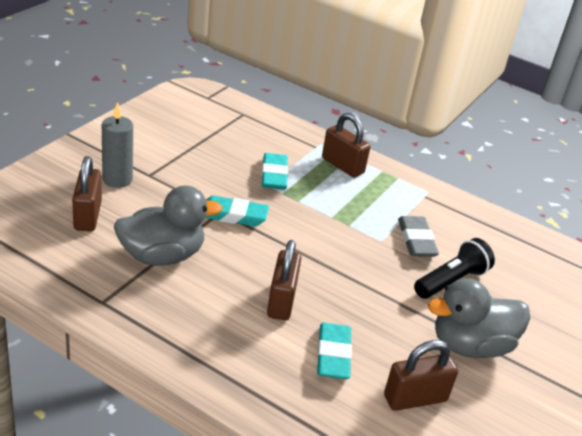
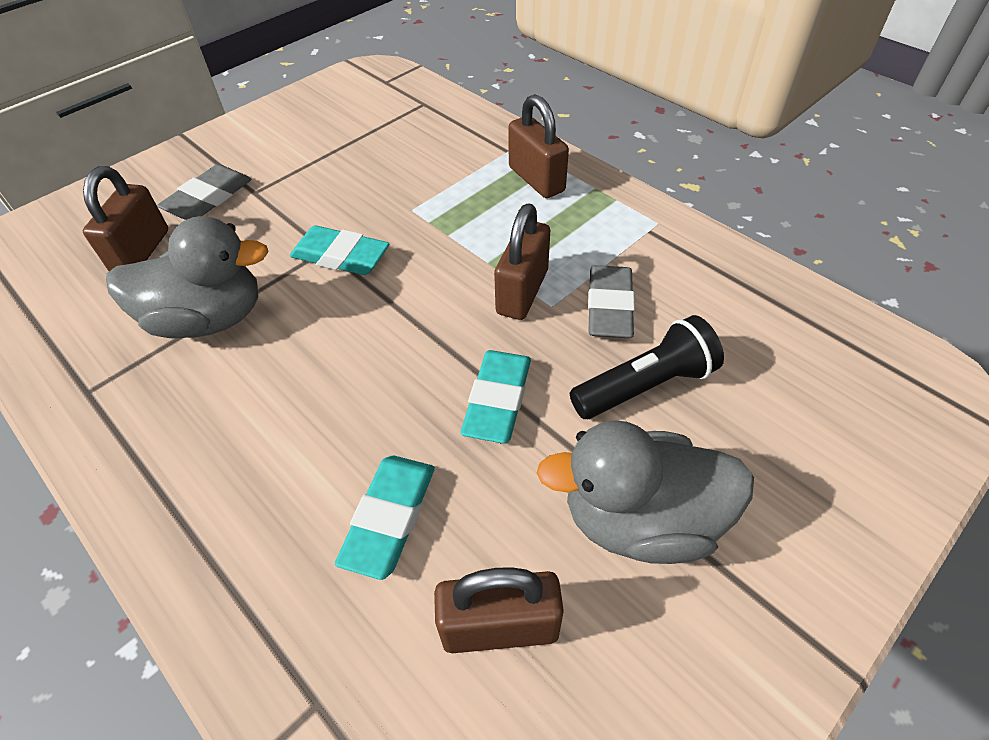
camera: 20 degrees right, 15 degrees up
grey candle [102,102,133,188] -> grey eraser [157,164,252,220]
turquoise eraser [262,153,288,190] -> turquoise eraser moved to [461,350,531,444]
brown padlock [267,240,301,320] -> brown padlock moved to [494,203,550,320]

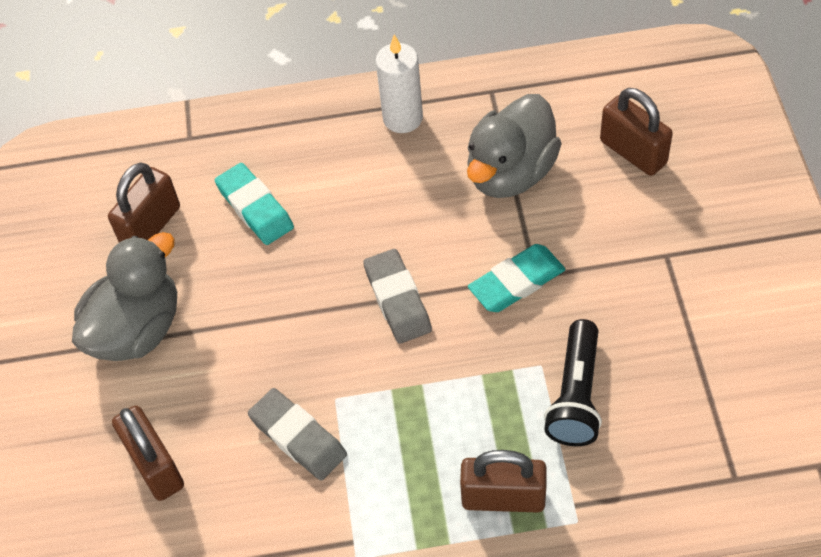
camera: 130 degrees right, 5 degrees up
grey eraser [157,164,252,220] -> grey eraser moved to [363,249,432,344]
turquoise eraser [461,350,531,444] -> none
brown padlock [494,203,550,320] -> brown padlock moved to [112,406,184,501]
black flashlight [570,315,724,419] -> black flashlight moved to [544,319,602,446]
none -> white candle [376,35,423,133]

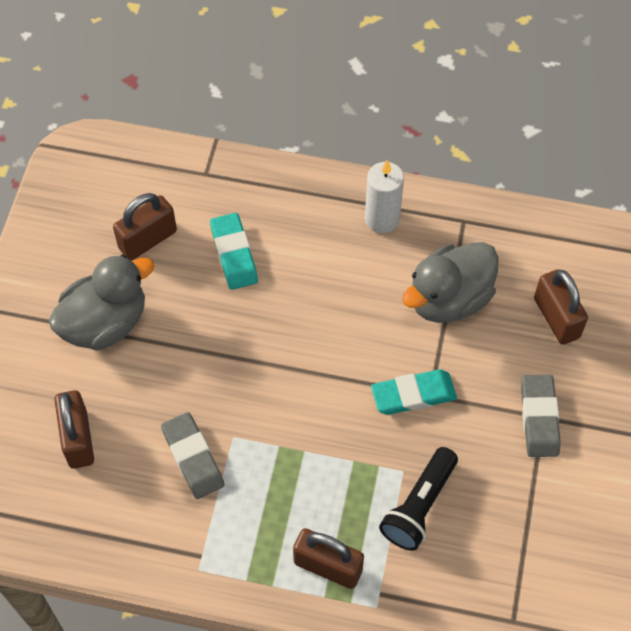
camera: 15 degrees right, 5 degrees up
grey eraser [363,249,432,344] -> grey eraser moved to [521,375,561,457]

